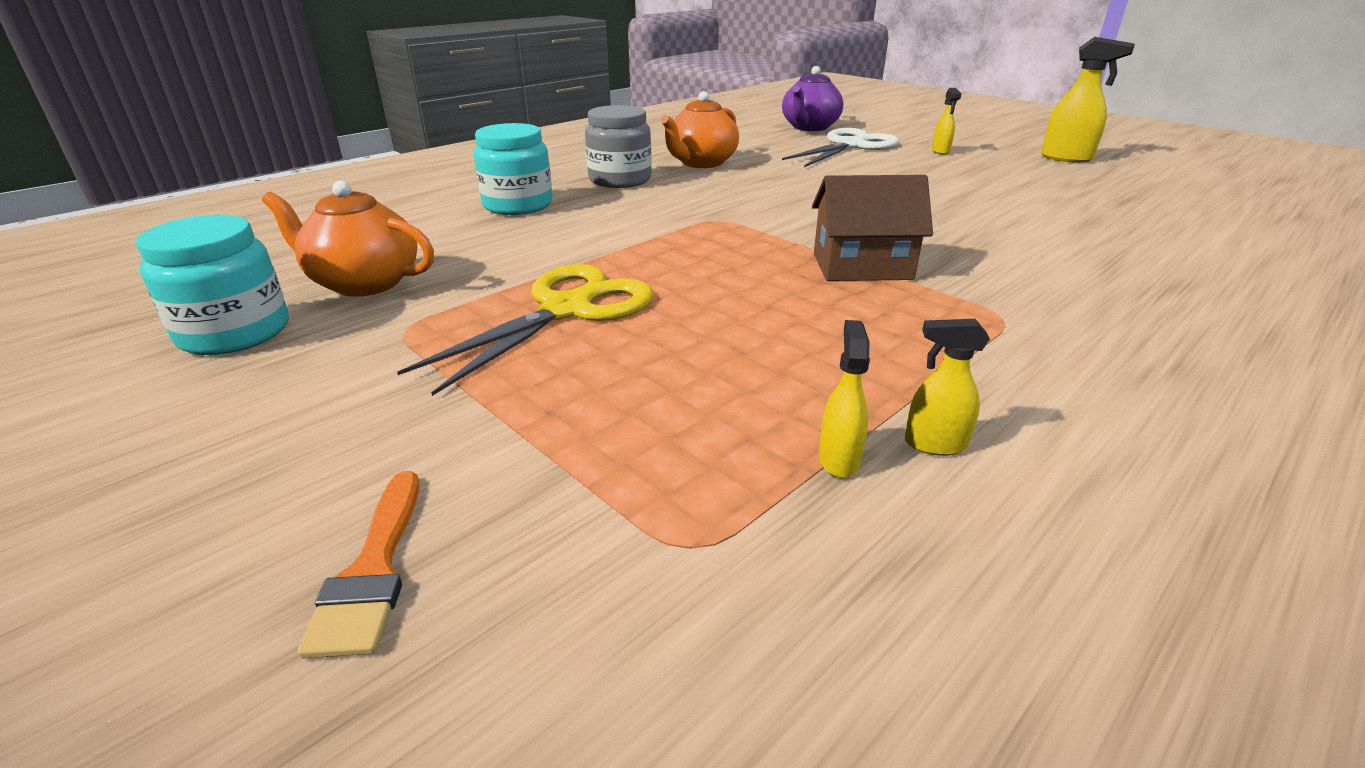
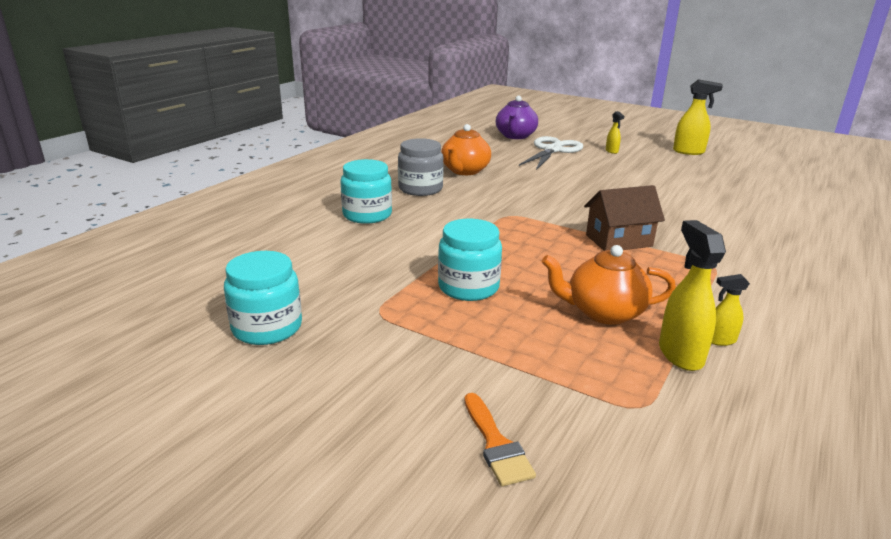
camera: 15 degrees left, 5 degrees down
orange teapot [262,181,434,297] -> orange teapot moved to [542,245,676,325]
yellow scissors [397,264,654,396] -> turquoise jar [438,219,502,301]
yellow spray bottle [819,320,870,478] -> yellow spray bottle [659,220,726,371], size x1.78

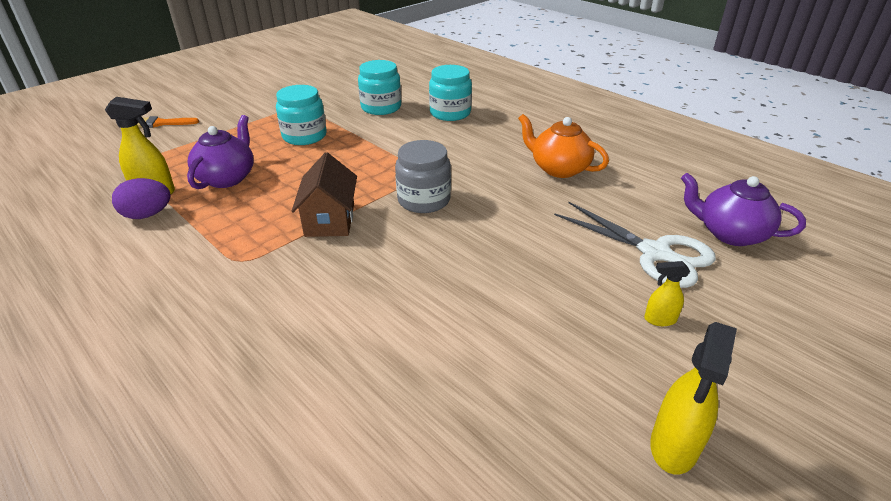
camera: 105 degrees right, 10 degrees up
turquoise jar [224,251,302,345] -> turquoise jar moved to [358,60,401,115]
grey jar [398,138,444,196] -> grey jar moved to [395,140,451,213]
orange teapot [542,245,676,325] -> purple teapot [187,115,254,189]
yellow spray bottle [711,274,750,346] -> purple egg [112,178,171,219]

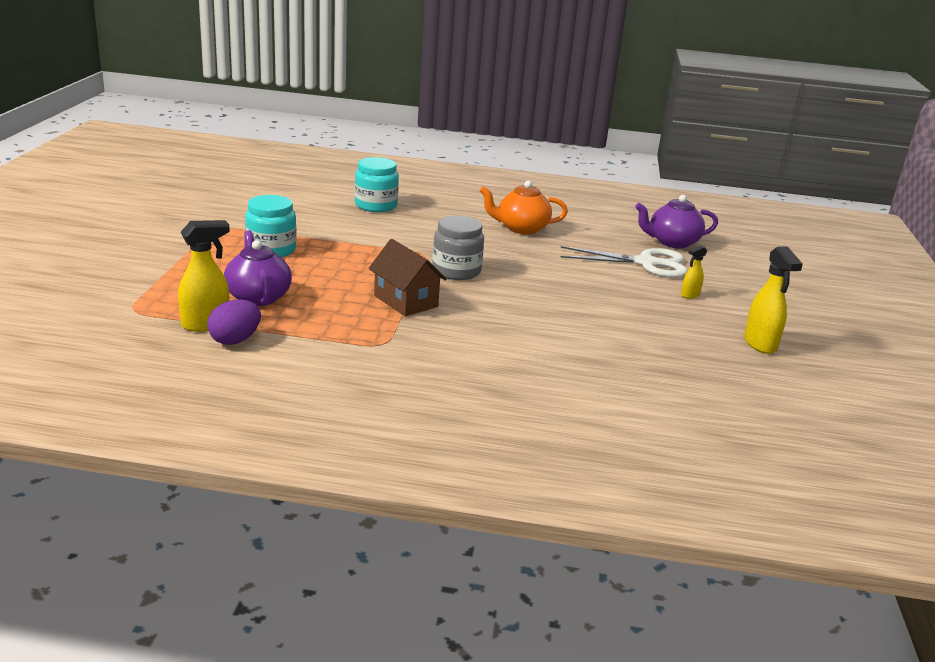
camera: 40 degrees left, 10 degrees down
orange brush [137,116,199,128] -> none
turquoise jar [358,60,401,115] -> none

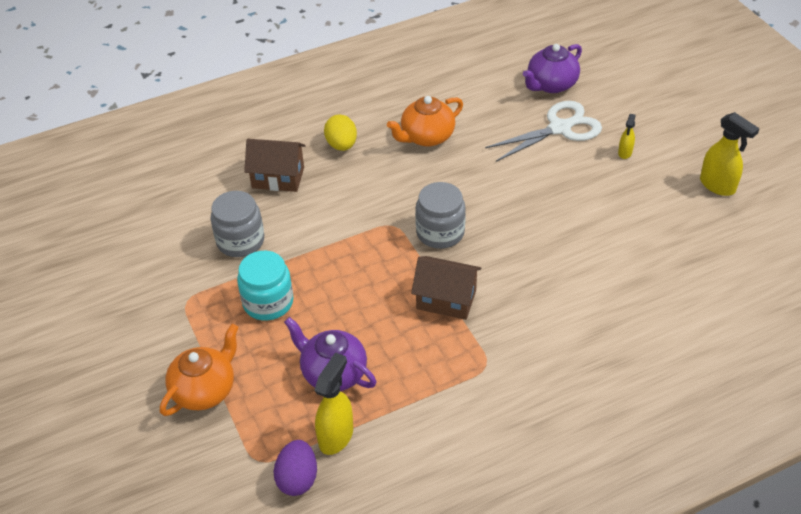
camera: 30 degrees left, 20 degrees up
purple egg [207,299,261,345] -> purple egg moved to [274,440,317,496]
turquoise jar [355,157,399,212] -> brown house [244,139,306,192]
none -> orange teapot [160,324,239,416]
none -> grey jar [210,191,264,257]
none -> yellow egg [324,114,357,151]

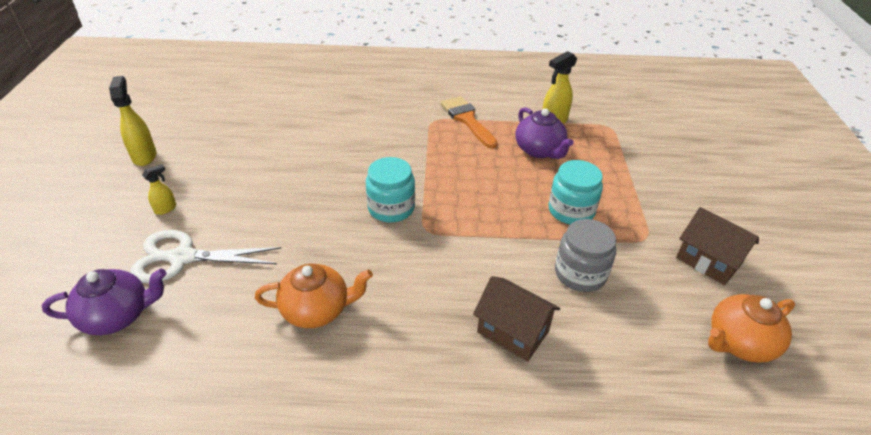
camera: 155 degrees left, 5 degrees down
orange teapot [160,324,239,416] -> orange teapot moved to [708,294,795,363]
purple egg [274,440,317,496] -> none
yellow egg [324,114,357,151] -> none
brown house [411,256,481,320] -> brown house moved to [676,207,759,285]
grey jar [415,182,466,249] -> turquoise jar [366,157,415,223]
none -> orange brush [441,96,498,149]

